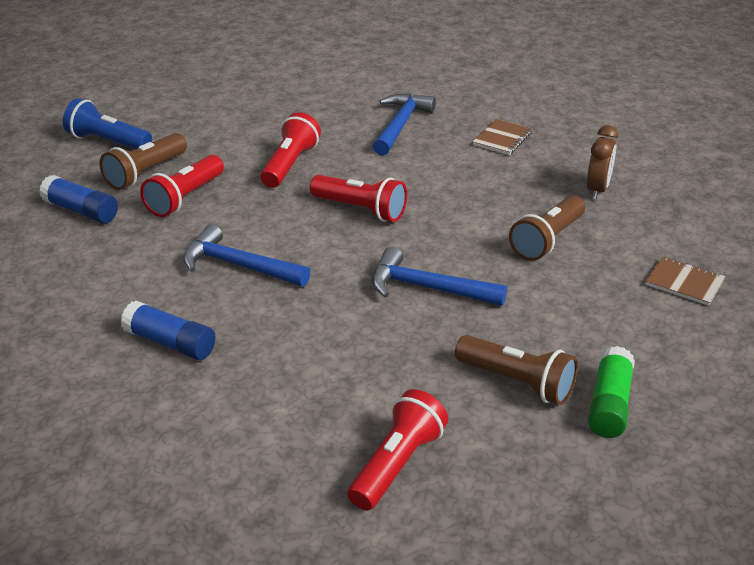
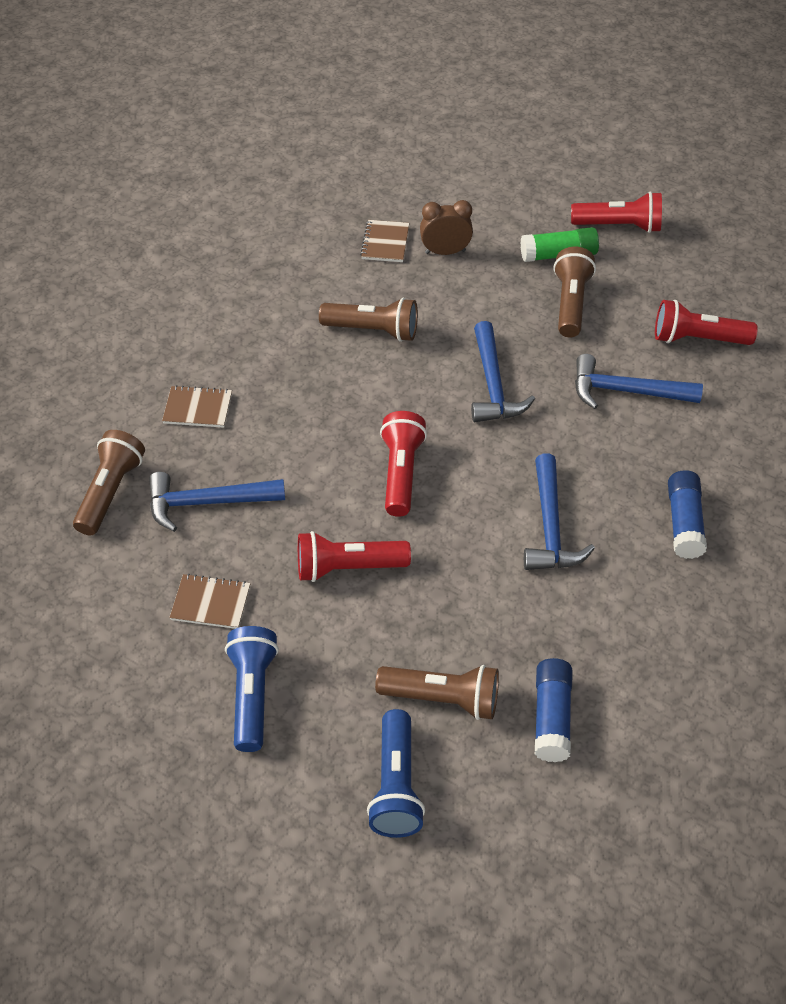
camera: 115 degrees left, 15 degrees up
red flashlight [140,155,224,217] -> red flashlight moved to [571,191,662,233]
brown clock [587,125,618,199] -> brown clock moved to [420,200,473,255]
none -> brown flashlight [73,430,145,535]
none -> brown notebook [169,574,250,629]
none -> blue flashlight [225,626,279,752]
none -> blue hammer [575,354,703,409]

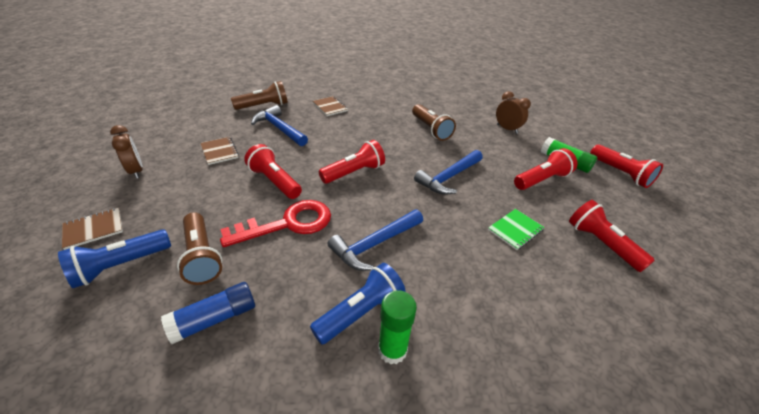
camera: 50 degrees right, 10 degrees down
blue flashlight [225,626,279,752] -> blue flashlight moved to [310,263,406,345]
brown notebook [360,220,409,262] -> brown notebook moved to [62,208,123,250]
brown flashlight [553,247,596,338] -> red flashlight [514,148,577,190]
blue hammer [575,354,703,409] -> green notebook [488,209,544,250]
blue glue stick [668,470,707,559] -> none
none -> brown clock [110,125,143,179]
none -> red key [220,200,331,247]
none -> green glue stick [378,290,417,364]

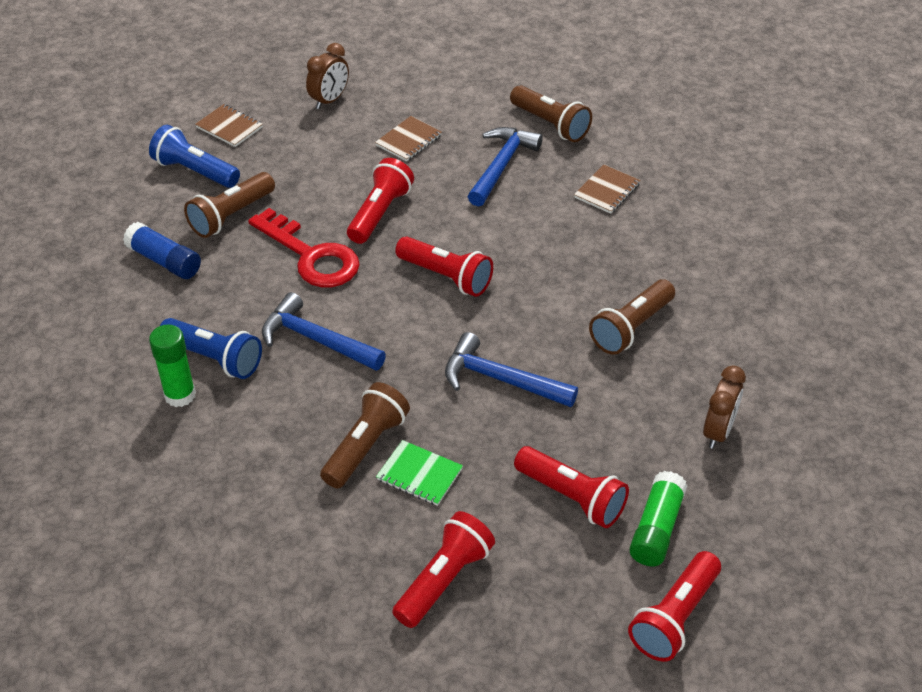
camera: 70 degrees right, 5 degrees up
none -> brown flashlight [320,382,410,488]

